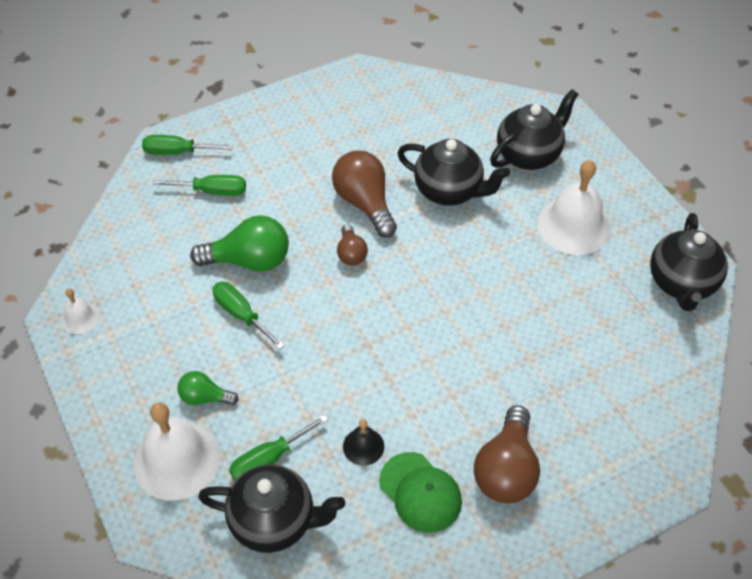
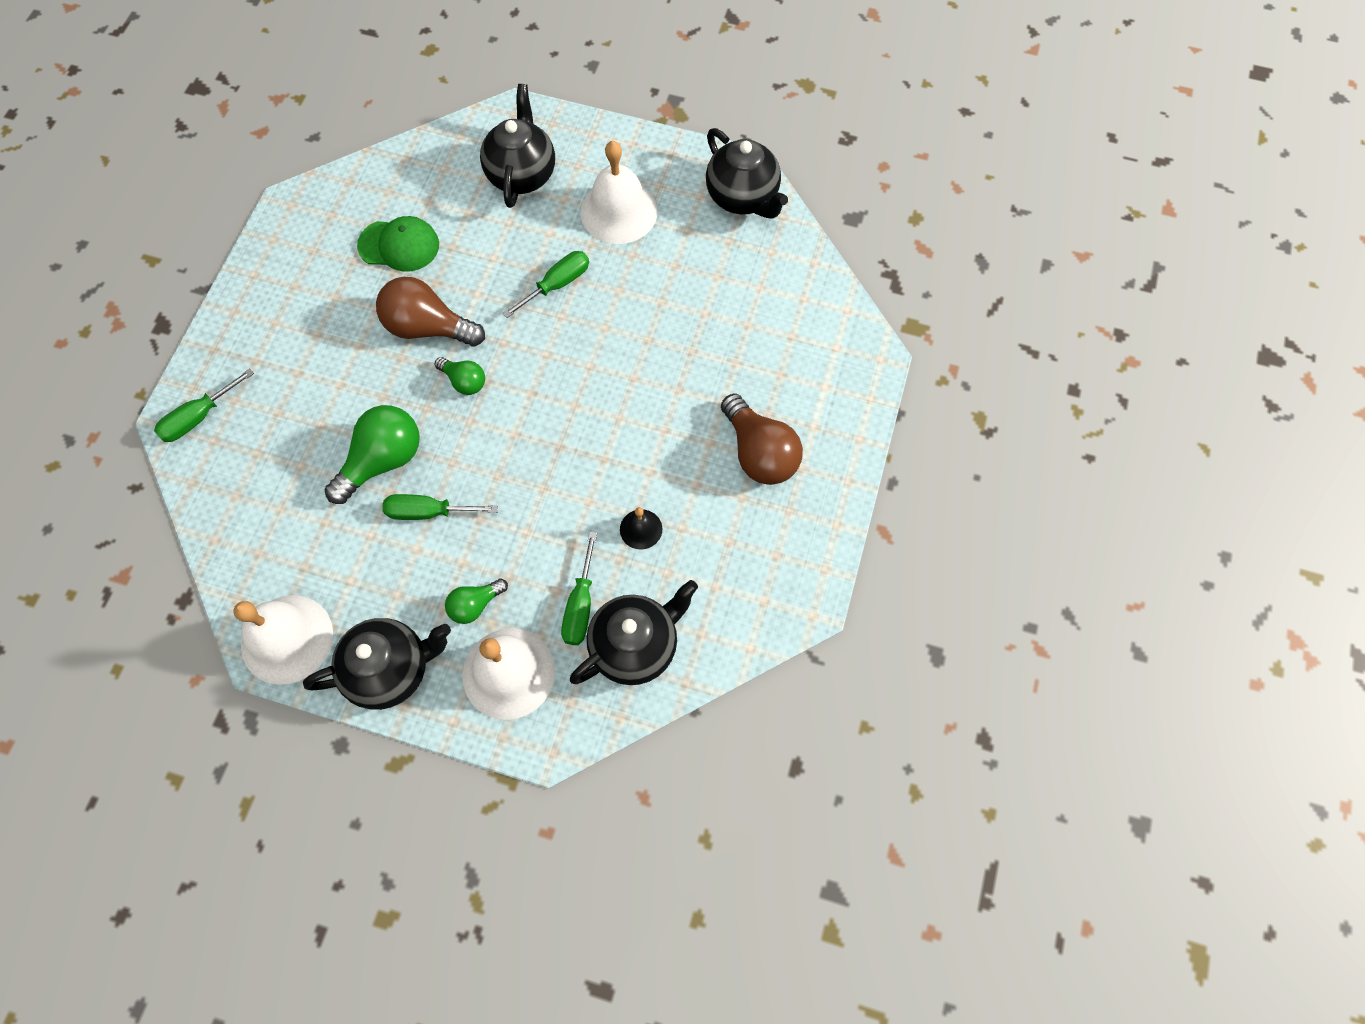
camera: 45 degrees left, 15 degrees up
white bell [61,289,100,334] -> white bell [233,595,333,685], size x2.05
green screwdriver [153,175,246,196] -> green screwdriver moved to [503,251,589,318]
brown light bulb [337,224,368,266] -> green light bulb [435,357,485,395]
green cap [379,452,462,533] -> green cap moved to [357,216,439,272]
black teapot [398,139,510,206] -> black teapot moved to [303,618,451,710]

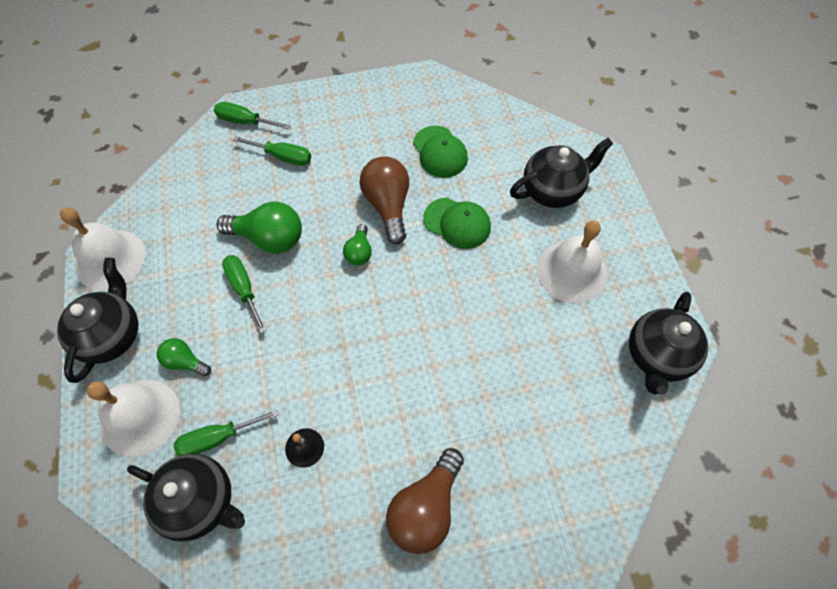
camera: 60 degrees right, 5 degrees down
black teapot [303,618,451,710] -> black teapot turned 120 degrees counterclockwise [57,258,139,383]
green screwdriver [503,251,589,318] -> green screwdriver moved to [233,136,311,166]
none -> green cap [423,198,491,249]

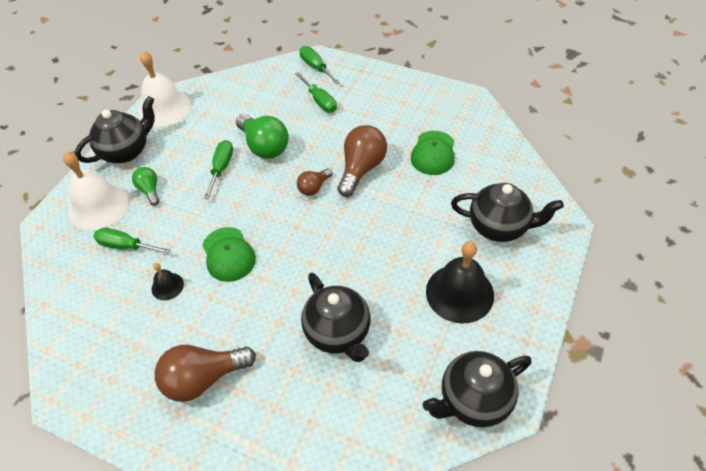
camera: 40 degrees right, 10 degrees down
black teapot [127,454,245,542] -> black teapot moved to [301,273,371,362]
green light bulb [343,224,372,266] -> brown light bulb [297,168,333,196]
green cap [423,198,491,249] -> green cap moved to [203,227,256,282]
white bell [537,221,607,303] -> black bell [426,241,494,324]

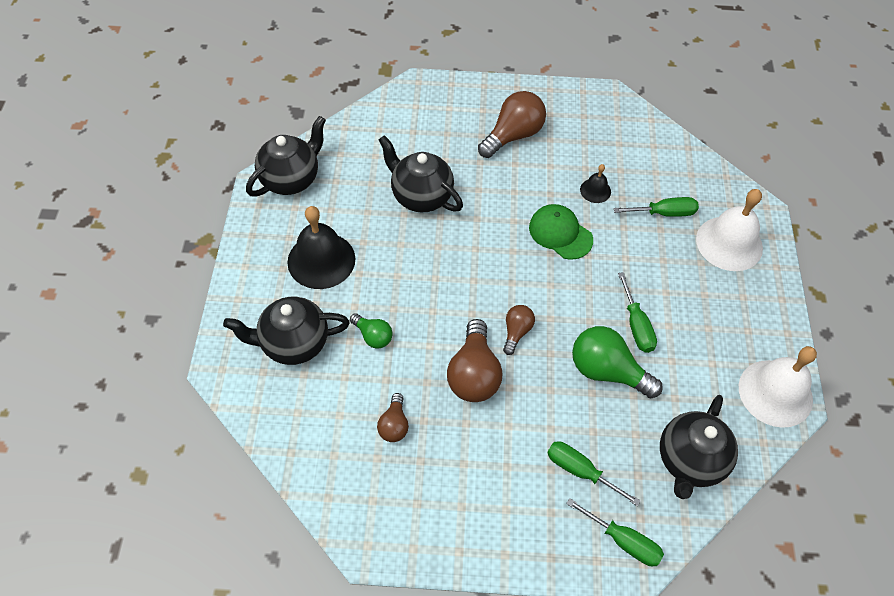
camera: 155 degrees right, 5 degrees up
black teapot [75,96,155,163] -> black teapot moved to [660,395,738,499]
green light bulb [132,167,159,206] -> green light bulb moved to [350,313,393,349]
green cap [411,131,455,175] -> brown light bulb [377,393,409,442]

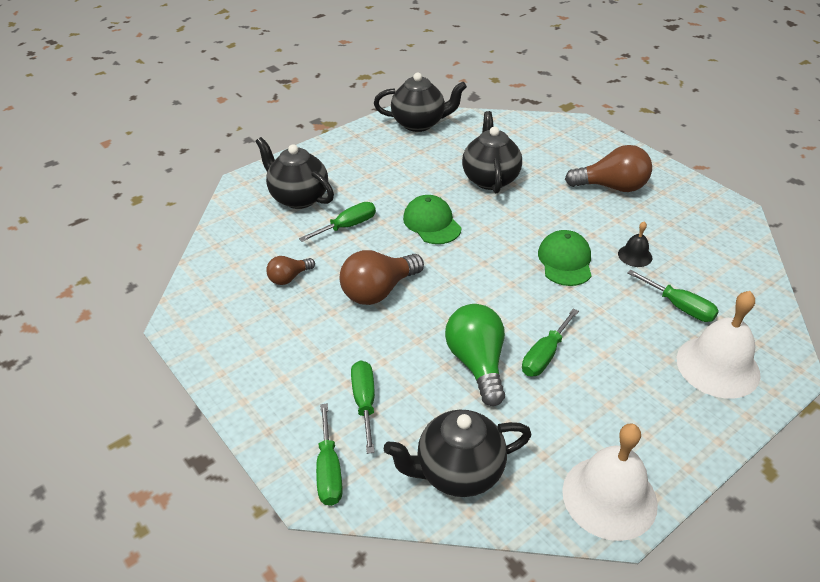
camera: 50 degrees right, 15 degrees down
black bell [287,206,355,289] -> none
green light bulb [350,313,393,349] -> green screwdriver [299,202,376,242]
brown light bulb [503,305,535,355] -> none
none -> green cap [403,195,462,244]

